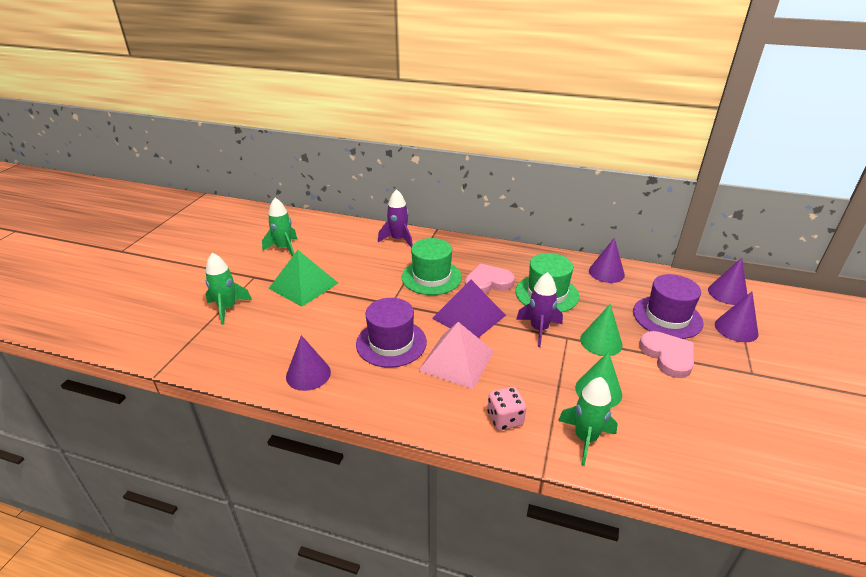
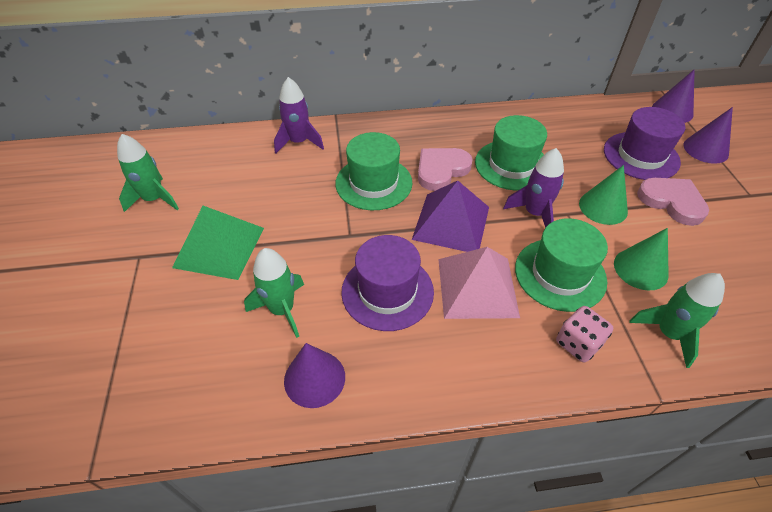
camera: 25 degrees left, 15 degrees up
green rocket [206,253,252,325] -> green rocket moved to [244,248,304,338]
purple cone [589,238,625,283] -> none
none -> green hat [515,218,608,312]

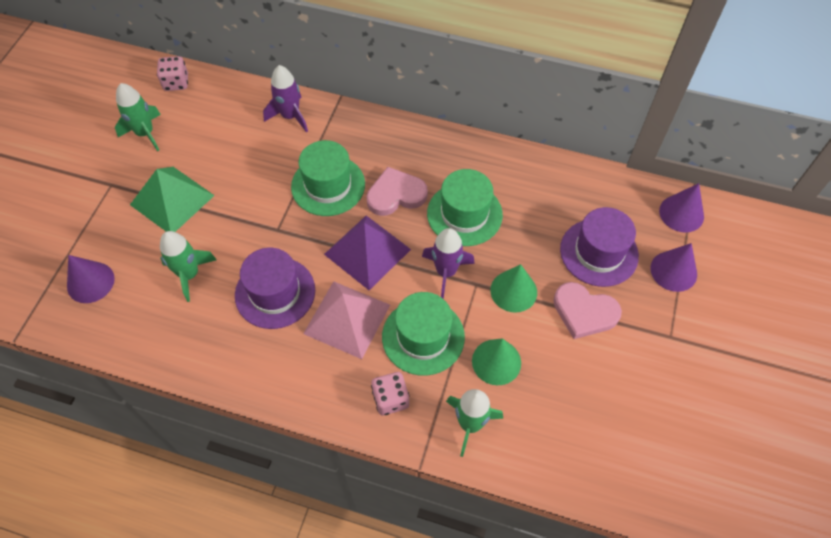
camera: 25 degrees right, 10 degrees up
purple cone [284,343,345,408] -> purple cone moved to [67,255,115,303]
pink heart [637,178,709,226] -> pink heart turned 135 degrees clockwise [553,282,622,339]
none -> pink dice [157,56,188,91]

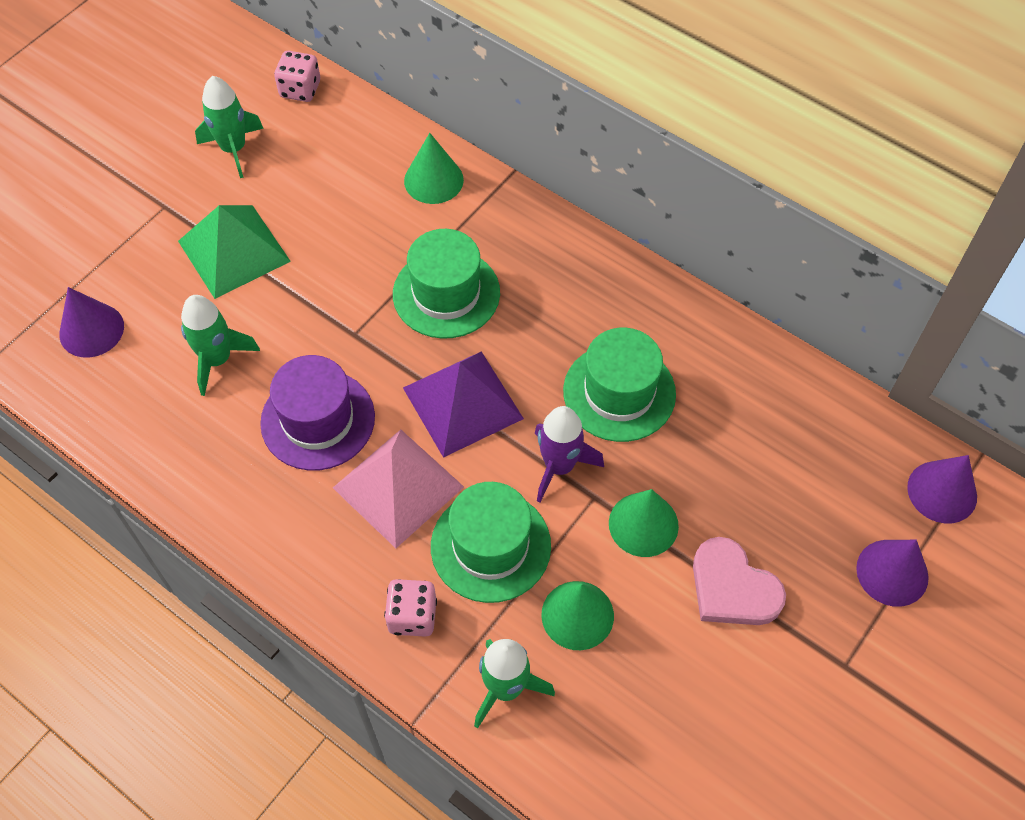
camera: 20 degrees right, 0 degrees up
purple rocket [263,65,308,132] -> green cone [404,133,464,204]
pink heart [366,167,428,216] -> none
purple hat [560,207,639,287] -> none

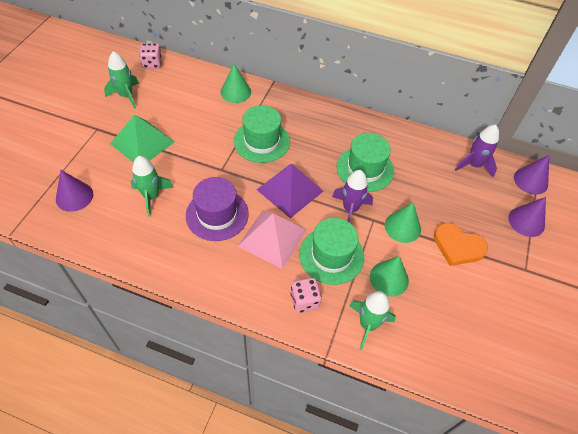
camera: 20 degrees left, 5 degrees down
pink heart [693,537,786,625] -> orange heart [434,223,488,266]
none -> purple rocket [455,125,499,177]

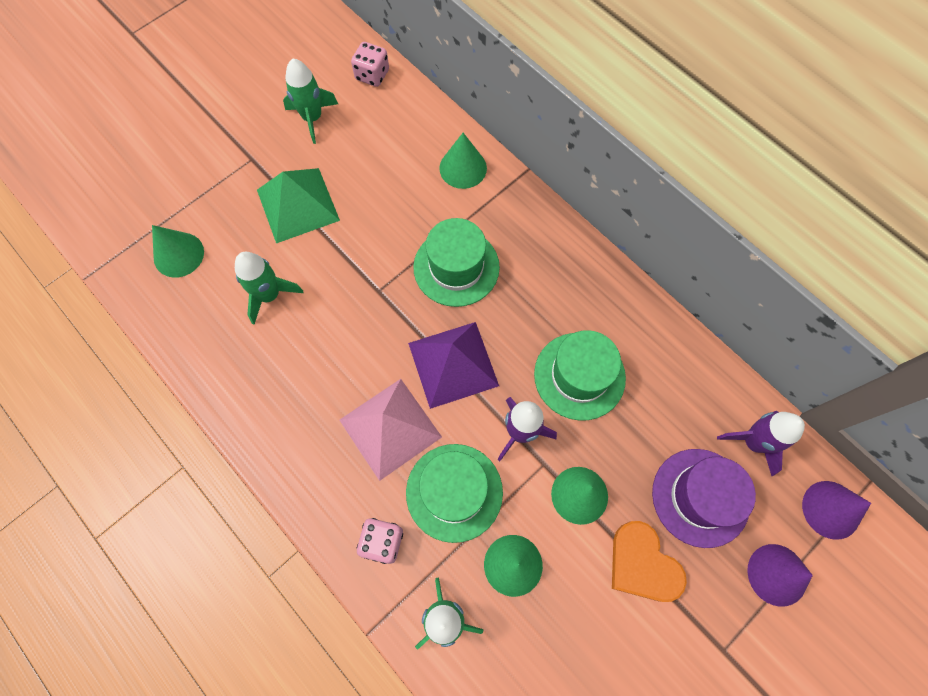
camera: 30 degrees right, 15 degrees up
purple cone [56,170,93,212] -> green cone [152,225,204,278]
purple hat [186,177,249,241] -> purple hat moved to [652,449,756,548]

